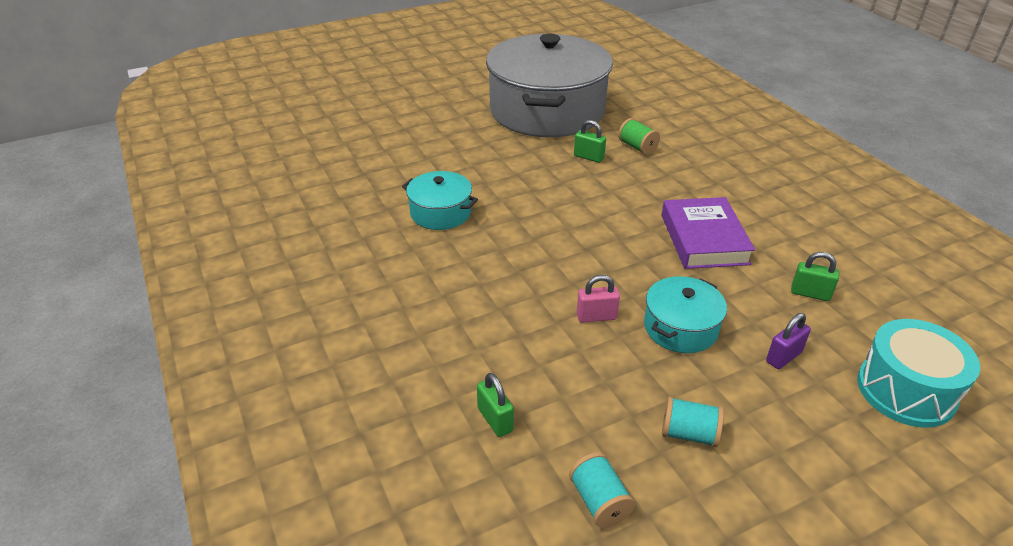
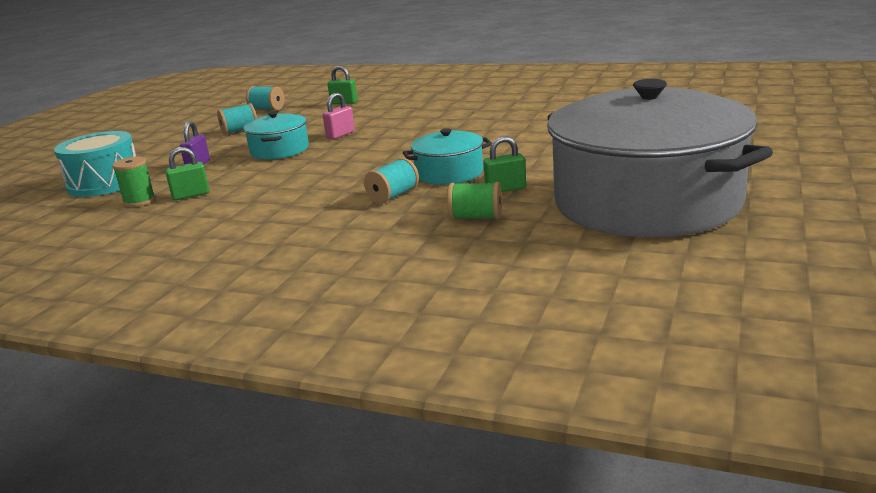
camera: 140 degrees right, 15 degrees down
turquoise pot [402,171,478,230] -> turquoise pot moved to [403,128,492,185]
purple book [661,197,755,269] -> none
none -> green spool [112,157,156,207]
none -> turquoise spool [364,158,419,204]

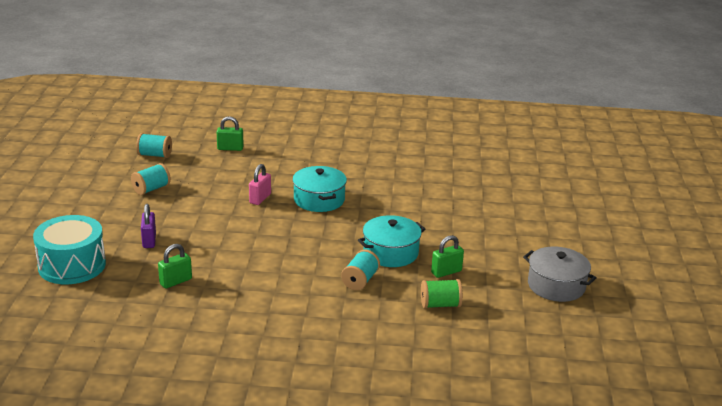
camera: 20 degrees left, 5 degrees up
green spool [112,157,156,207] -> none
turquoise pot [243,111,309,159] -> turquoise pot moved to [292,166,347,212]
grey pot [547,79,773,237] -> grey pot [523,247,597,302], size x0.43

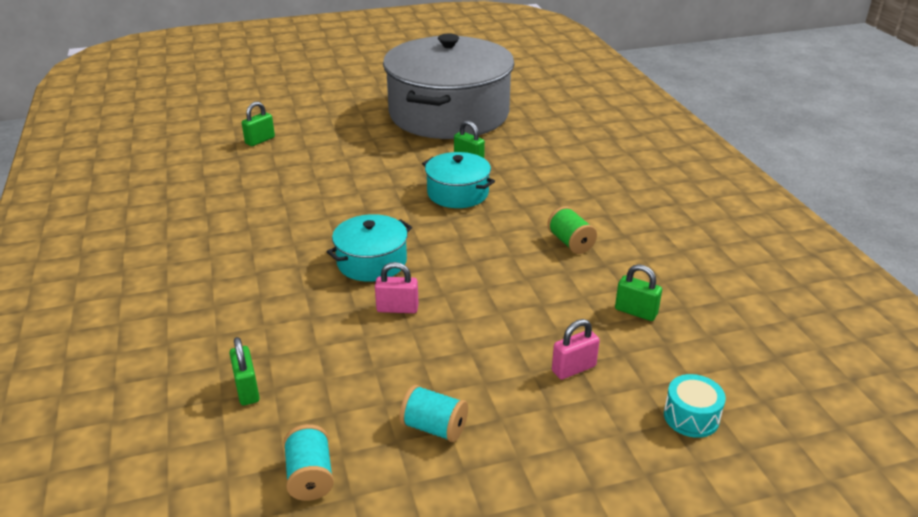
camera: 110 degrees left, 5 degrees up
turquoise drum [33,215,106,284] -> turquoise drum [664,374,726,438], size x0.54
purple padlock [141,204,156,248] -> pink padlock [552,319,600,380]
turquoise spool [341,250,380,291] -> none
green spool [421,279,463,309] -> green spool moved to [547,206,597,254]
grey pot [523,247,597,302] -> grey pot [383,33,514,139], size x2.30
none -> green padlock [242,101,275,146]

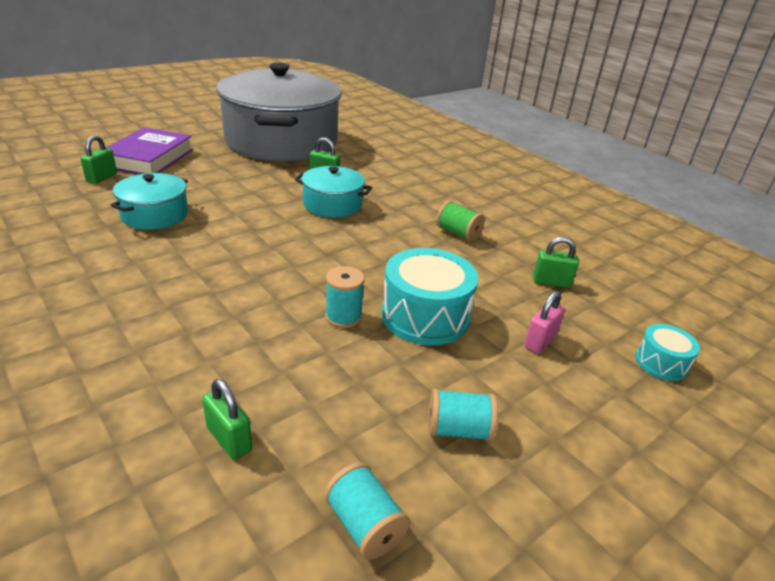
camera: 25 degrees left, 0 degrees up
turquoise pot [327,214,412,282] -> turquoise pot moved to [110,173,188,230]
pink padlock [375,262,419,313] -> turquoise spool [325,266,365,328]
none -> purple book [106,127,193,175]
none -> turquoise drum [381,248,478,345]

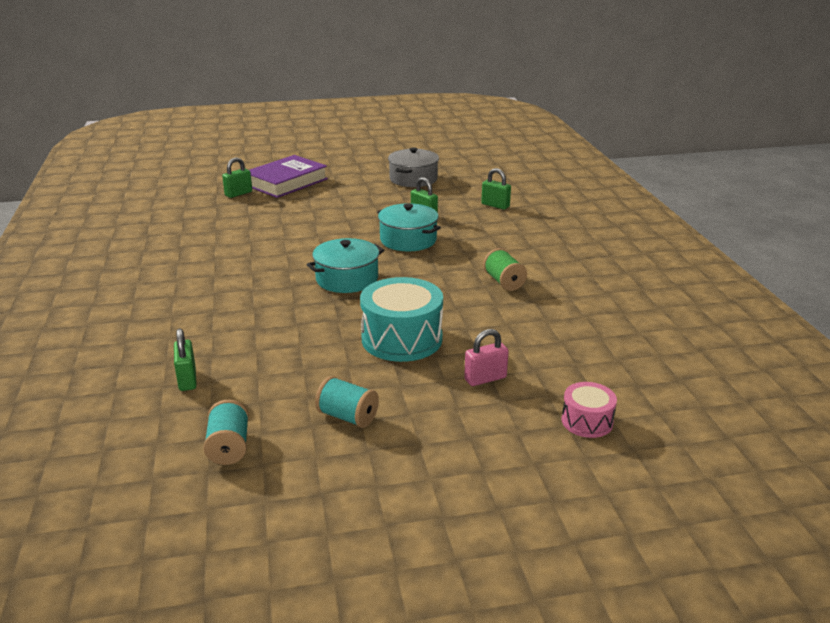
camera: 30 degrees right, 5 degrees down
turquoise pot [110,173,188,230] -> turquoise pot moved to [306,238,384,293]
grey pot [216,63,342,161] -> grey pot [388,147,439,187], size x0.43
turquoise spool [325,266,365,328] -> none
green padlock [533,237,579,288] -> green padlock moved to [481,168,511,210]
turquoise drum [635,324,700,381] -> pink drum [562,382,617,438]

